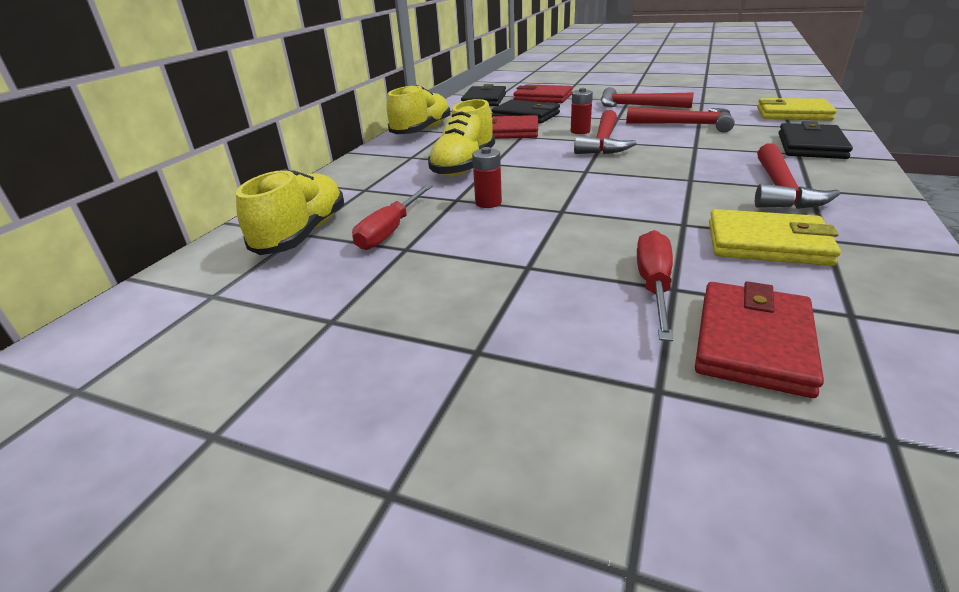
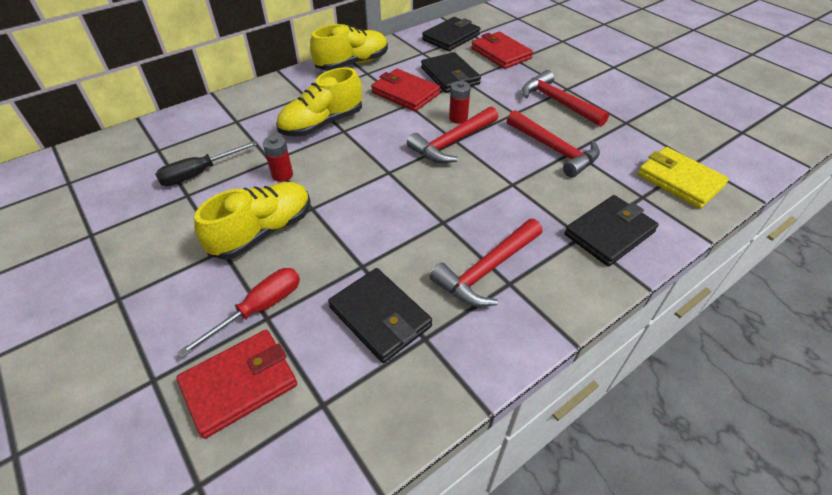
camera: 30 degrees right, 15 degrees up
yellow shoe [236,169,345,255] -> yellow shoe moved to [194,182,311,260]
red screwdriver [352,185,433,250] -> black screwdriver [155,141,258,186]
yellow wallet [709,209,841,266] -> black wallet [328,268,432,363]

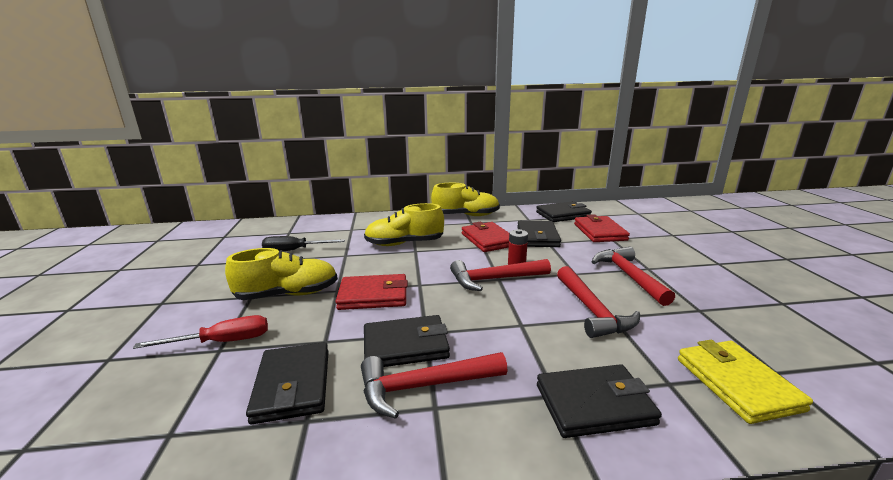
camera: 30 degrees right, 25 degrees down
red wallet [176,330,297,439] -> red wallet moved to [335,274,408,310]
red battery [263,135,293,182] -> none
none -> black wallet [364,315,450,367]

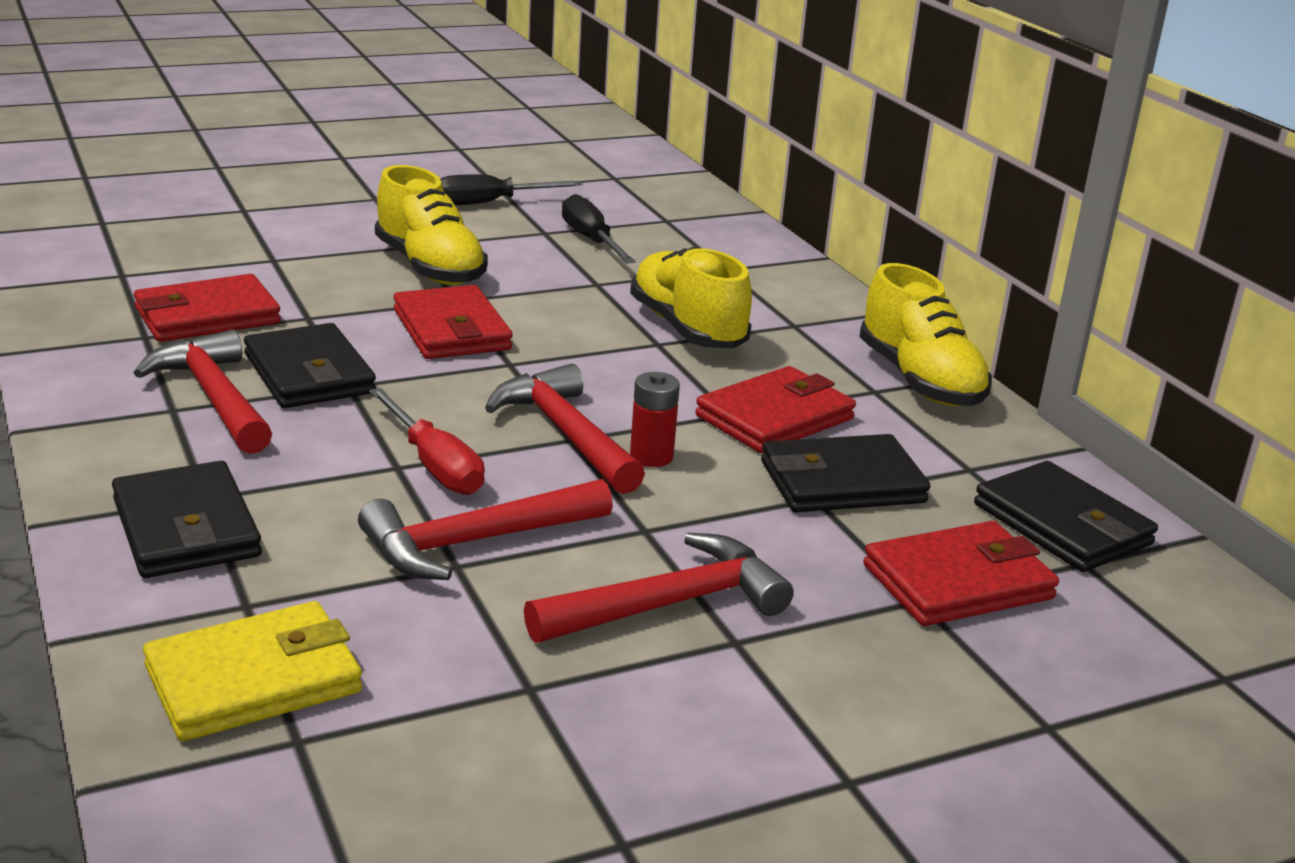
camera: 70 degrees right, 5 degrees up
red screwdriver [133,315,268,349] -> red screwdriver moved to [369,388,485,495]
black wallet [246,342,329,424] -> red wallet [134,274,281,342]
none -> black screwdriver [440,174,583,205]

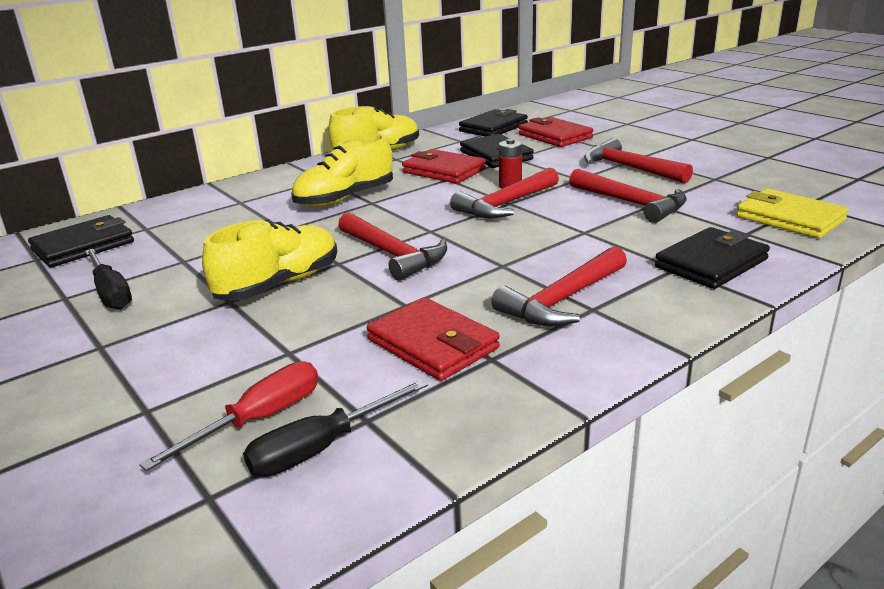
camera: 100 degrees left, 0 degrees up
black wallet [244,323,376,408] -> black wallet moved to [28,215,134,267]
red screwdriver [369,388,485,495] -> red screwdriver moved to [139,361,318,471]
red wallet [394,285,513,359] -> red hammer [338,212,447,281]
black screwdriver [562,194,636,263] -> black screwdriver moved to [243,380,428,477]

